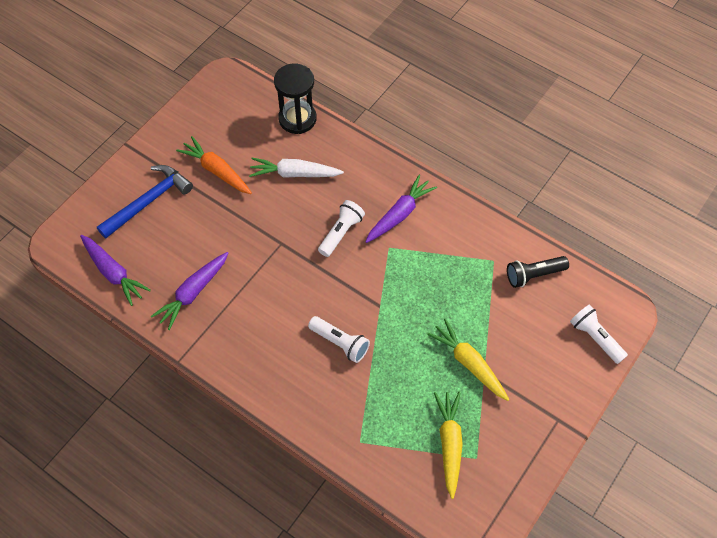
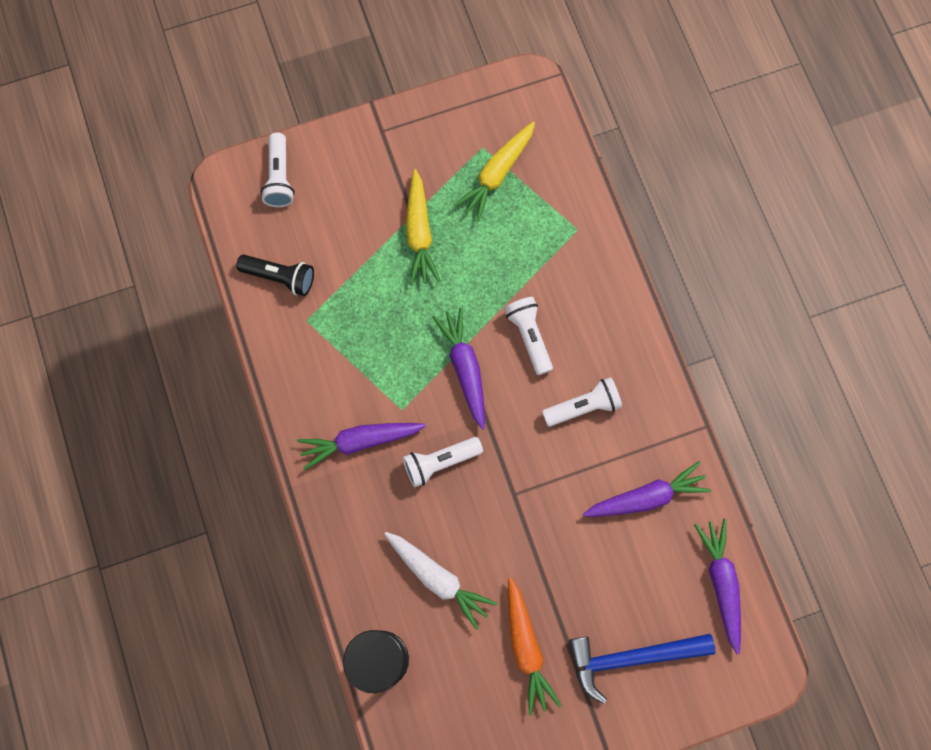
camera: 145 degrees left, 15 degrees up
none -> purple carrot [432,307,485,430]
none -> white flashlight [542,377,622,427]

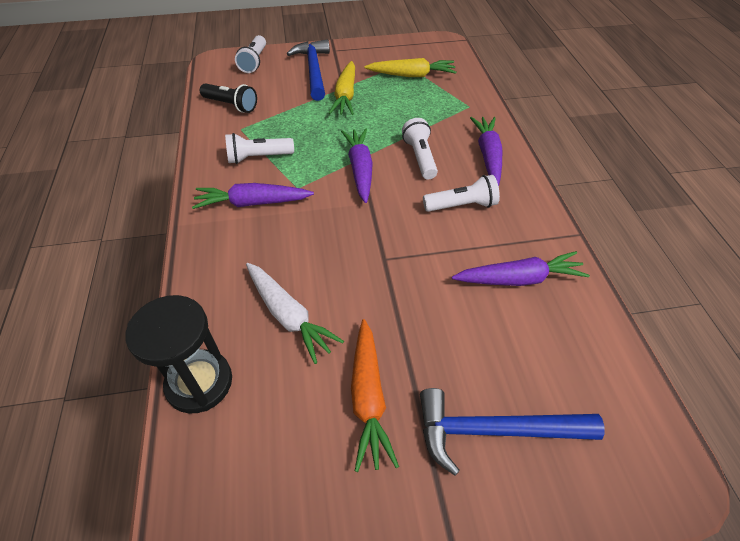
camera: 10 degrees right, 25 degrees down
white flashlight [403,437,483,488] -> white flashlight moved to [225,133,294,164]
yellow carrot [454,122,535,222] -> yellow carrot turned 135 degrees counterclockwise [364,58,457,77]
purple carrot [694,519,741,655] -> purple carrot moved to [470,117,502,186]
none -> blue hammer [287,39,330,101]

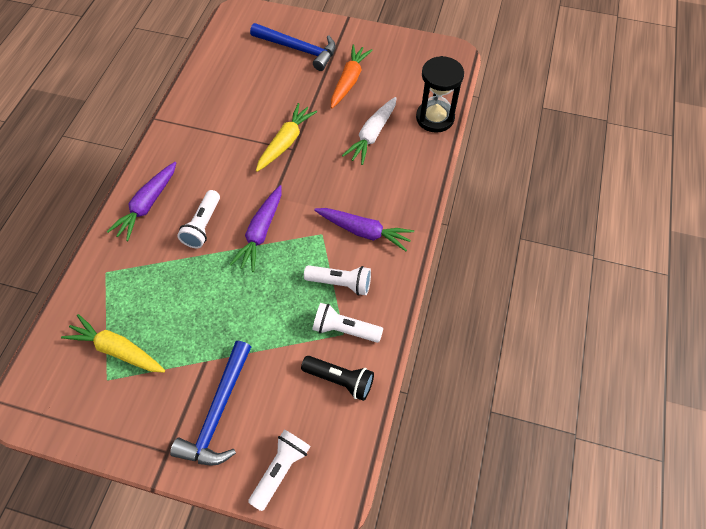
camera: 155 degrees left, 10 degrees up
black flashlight [200,83,257,113] -> black flashlight turned 150 degrees clockwise [301,356,374,401]
white carrot [246,263,344,364] -> white carrot turned 135 degrees counterclockwise [342,97,397,165]
yellow carrot [329,61,355,115] -> yellow carrot moved to [256,103,317,172]
white flashlight [423,175,500,212] -> white flashlight moved to [312,303,383,343]
purple carrot [452,251,590,286] -> none

